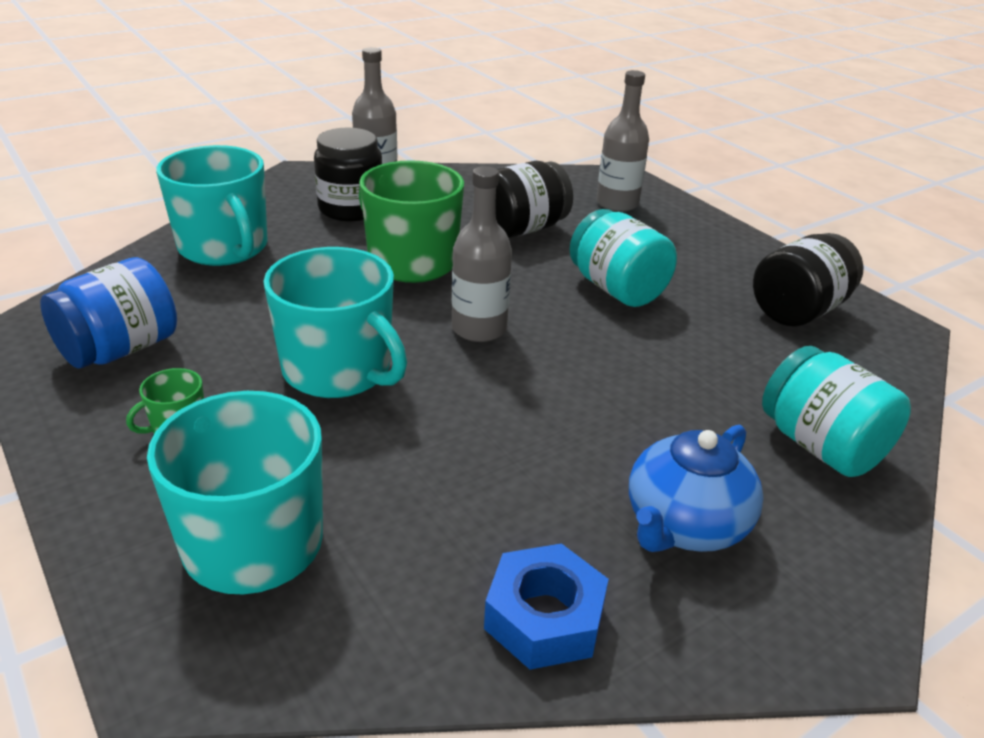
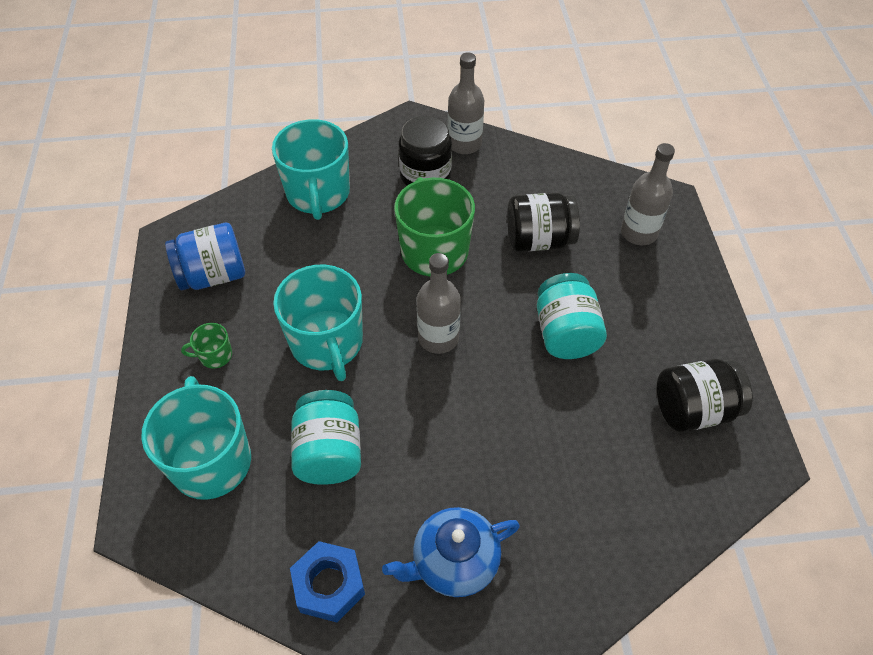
camera: 30 degrees right, 20 degrees up
turquoise jar [762,346,911,477] -> turquoise jar moved to [291,390,361,485]

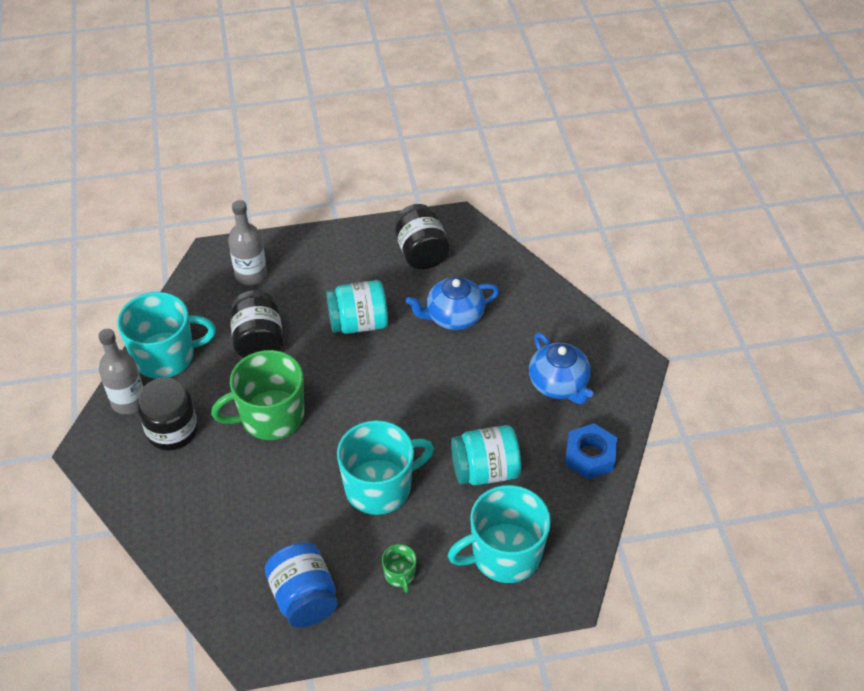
camera: 95 degrees left, 5 degrees down
turquoise mug [272,119,350,220] -> turquoise mug moved to [117,292,216,379]
grey bottle [417,253,461,354] -> none
none -> blue teapot [406,277,499,330]

